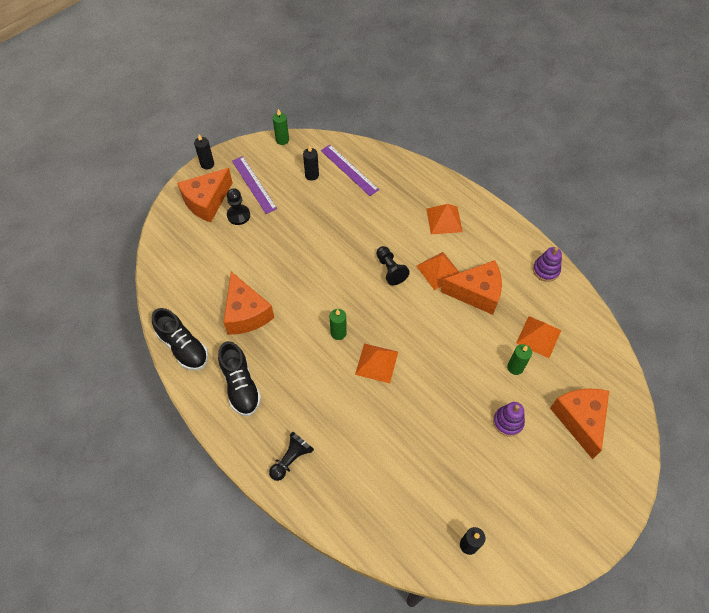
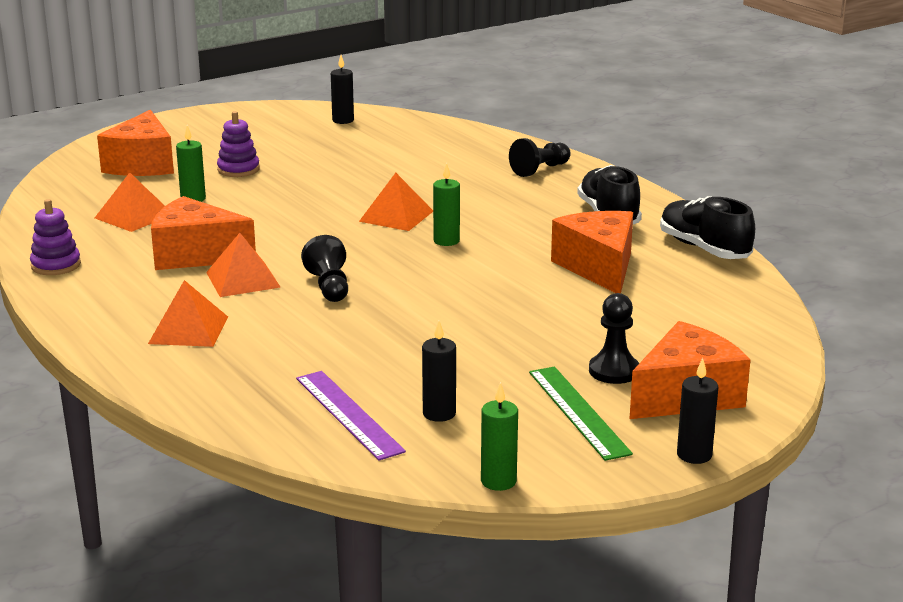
camera: 170 degrees left, 35 degrees down
purple ruler [232,156,277,214] -> green ruler [529,367,633,461]

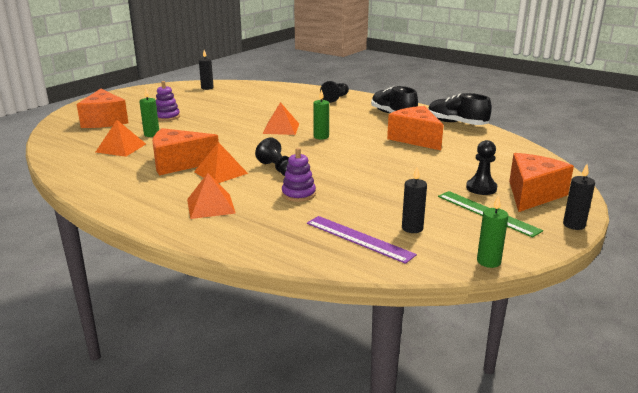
camera: 20 degrees left, 0 degrees up
purple stacking toy [30,199,81,275] -> purple stacking toy moved to [282,148,316,202]

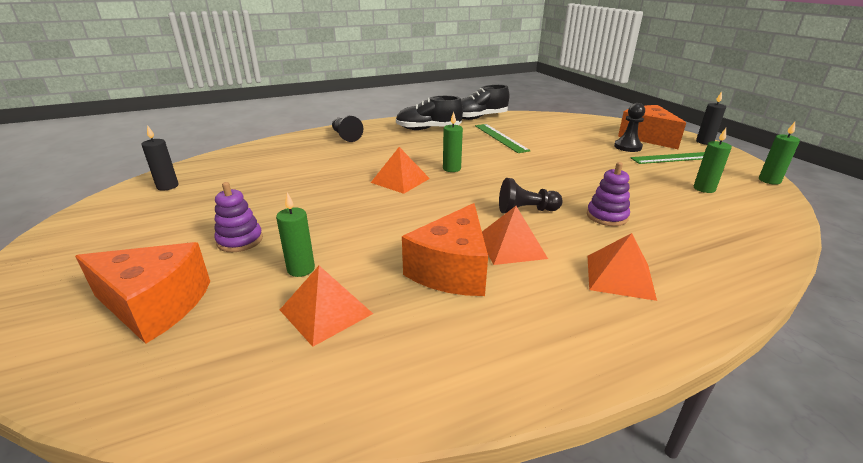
camera: 60 degrees left, 5 degrees up
purple ruler [307,216,417,264] -> none
orange cheese [387,106,444,150] -> green ruler [475,124,531,153]
black candle [402,167,427,233] -> green candle [694,128,732,193]

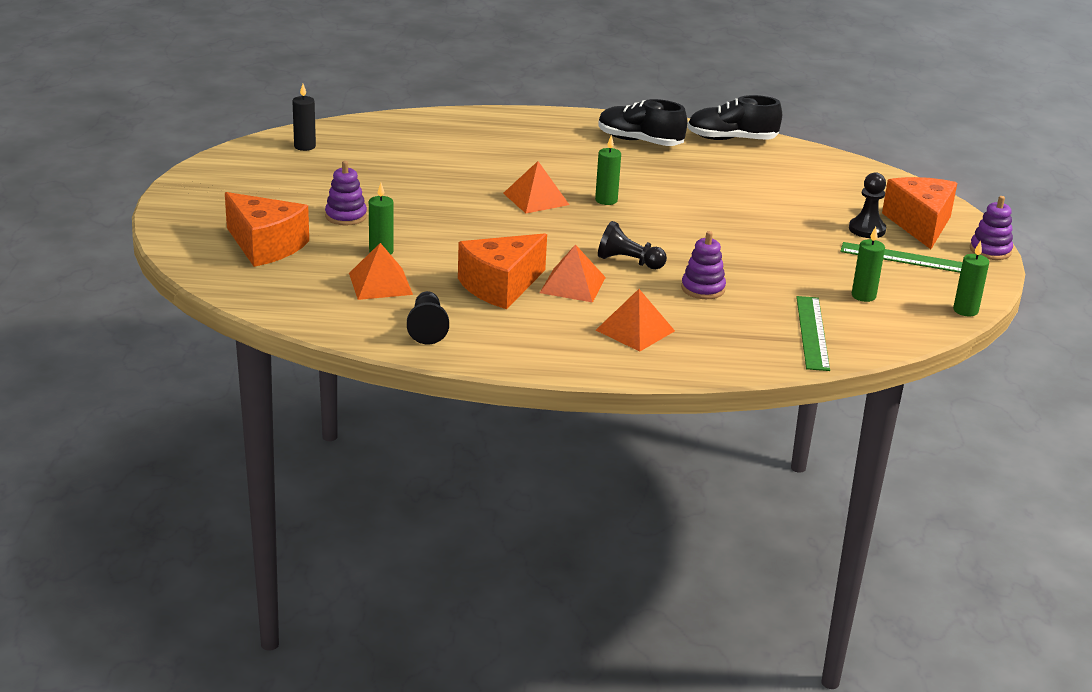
camera: 25 degrees right, 0 degrees up
black pawn [332,116,363,142] -> black pawn moved to [407,291,449,344]
green ruler [475,124,531,153] -> green ruler moved to [796,296,830,371]
black candle [696,92,726,145] -> purple stacking toy [970,196,1013,260]

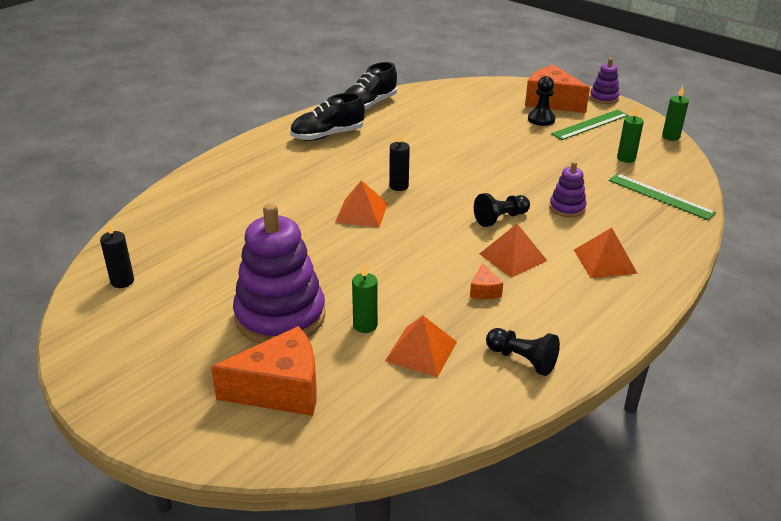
camera: 50 degrees left, 5 degrees up
purple stacking toy [325,161,367,226] -> purple stacking toy [233,203,325,344], size x2.09
orange cheese [458,233,547,309] -> orange cheese [470,263,503,299], size x0.44
green candle [595,135,621,205] -> black candle [389,132,410,191]

